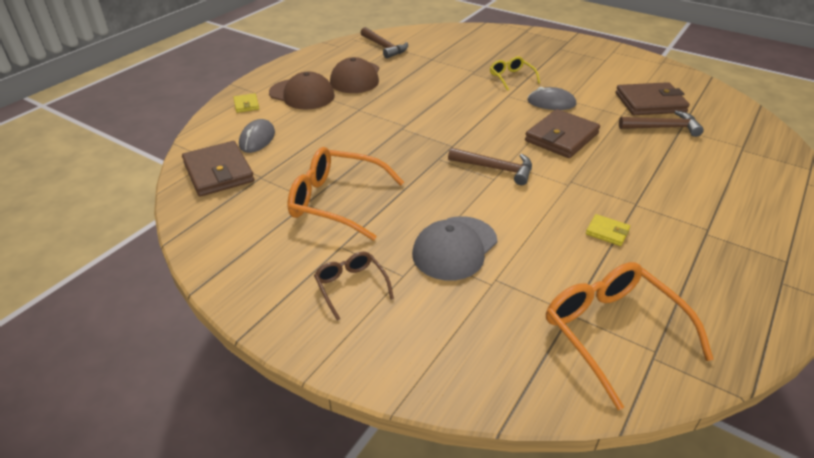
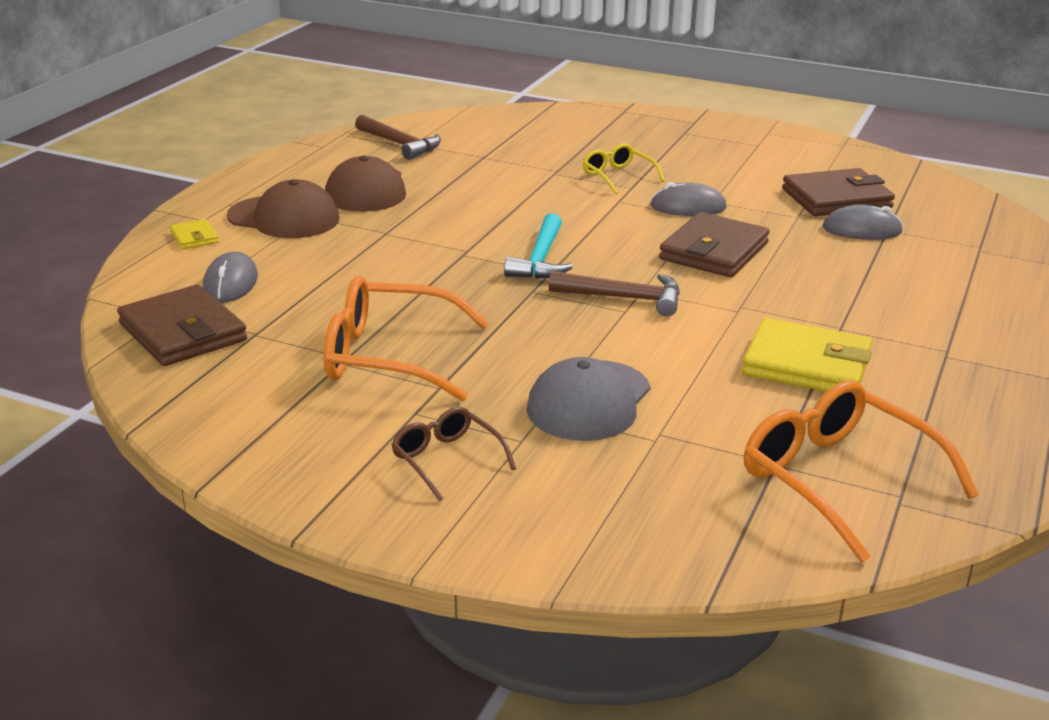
camera: 10 degrees left, 10 degrees down
yellow wallet [586,214,630,246] -> yellow wallet [742,318,872,392], size x2.09
brown hammer [619,111,704,137] -> grey mouse [823,205,903,240]
none -> turquoise hammer [504,213,573,279]

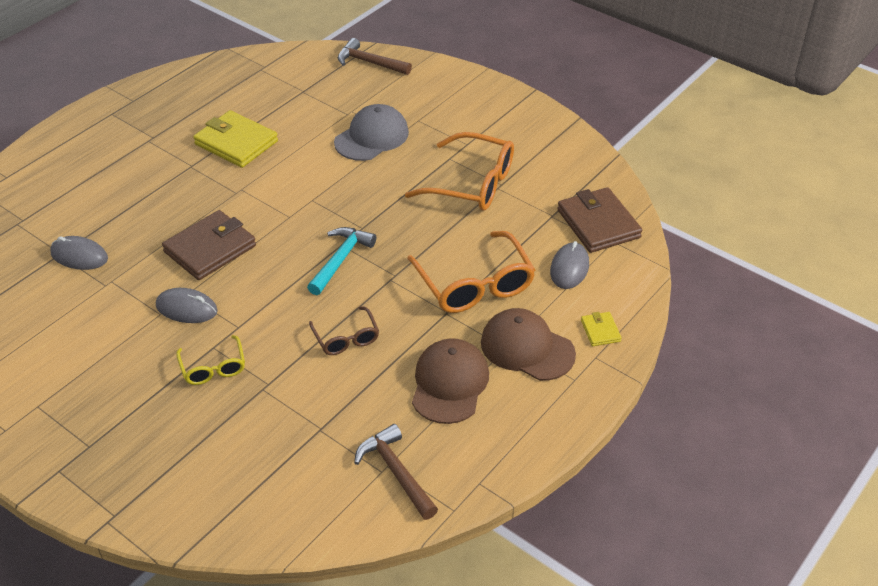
camera: 165 degrees left, 15 degrees up
brown glasses [391,407,516,502] -> brown glasses moved to [309,306,379,355]
brown hammer [549,271,680,316] -> brown hammer moved to [338,38,412,75]
orange glasses [744,380,979,563] -> orange glasses moved to [407,231,535,313]
brown wallet [782,168,895,216] -> none

